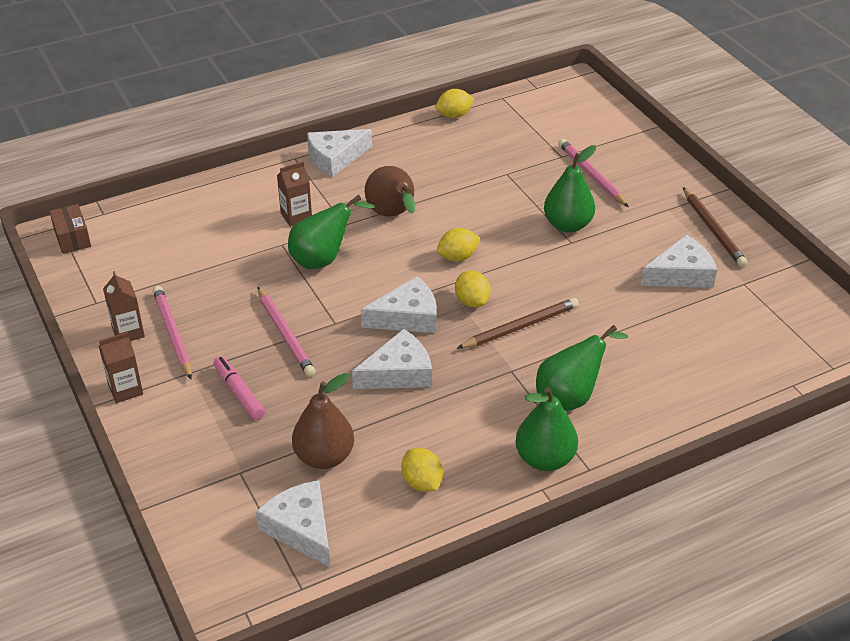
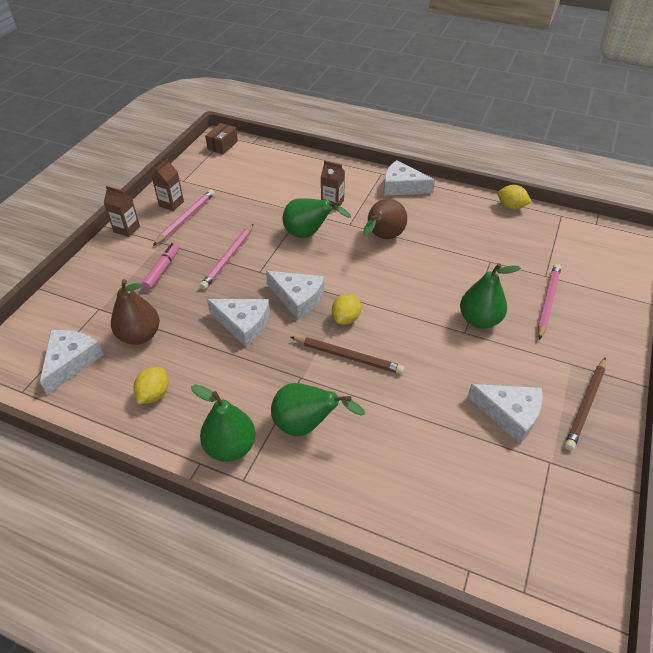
camera: 50 degrees right, 5 degrees up
yellow lemon [437,228,480,262] -> none

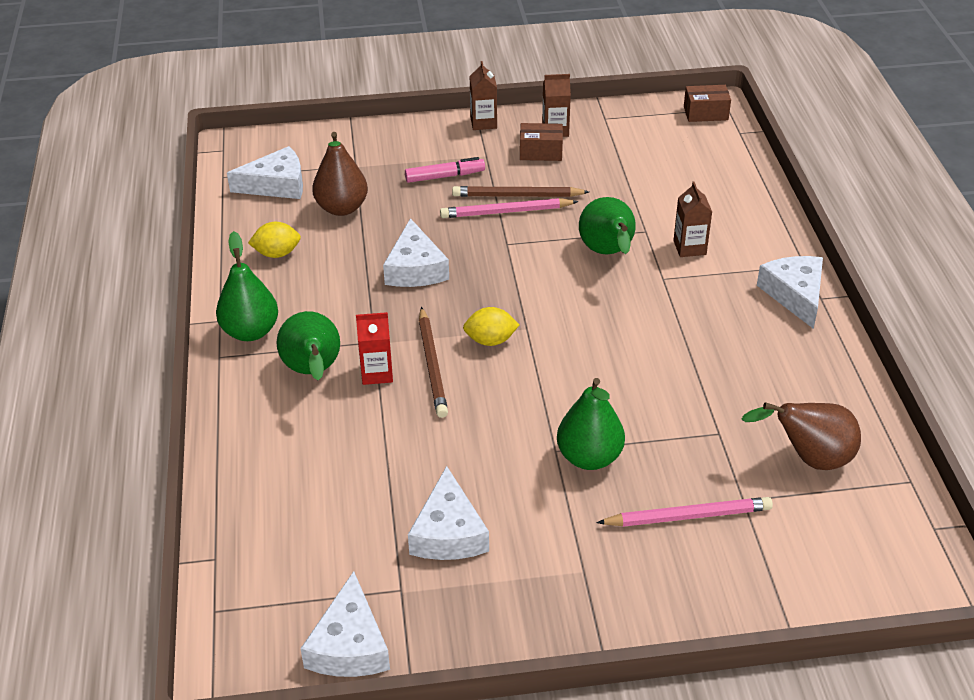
camera: 60 degrees right, 5 degrees down
pink pencil [153,190,215,246] -> brown box [520,123,563,161]
white cheese [266,271,324,320] -> white cheese moved to [300,571,390,677]
brown pear [363,199,407,239] -> brown pear moved to [742,402,861,470]
yellow lemon [497,185,532,209] -> none
brown pencil [565,357,606,451] -> brown pencil moved to [452,186,589,197]
none -> red carton [356,312,393,385]

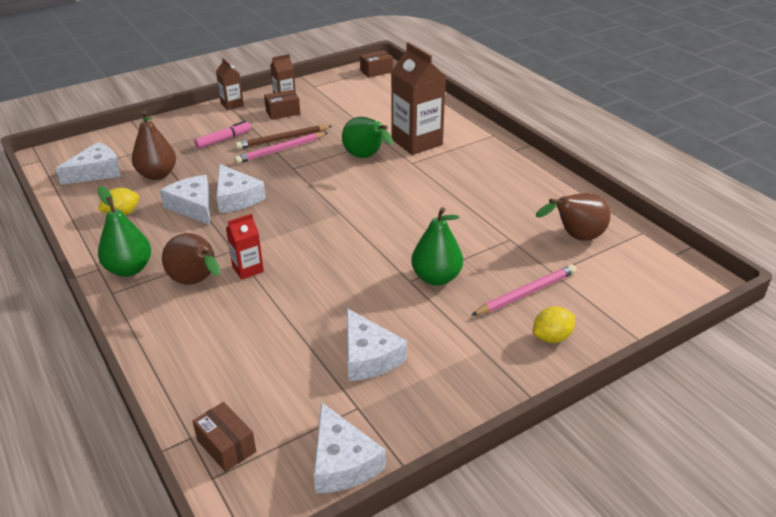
camera: 25 degrees left, 5 degrees down
green pear [276,311,340,380] -> brown pear [162,233,220,285]
brown pencil [419,307,448,418] -> none
yellow lemon [463,307,520,346] -> yellow lemon moved to [533,306,575,343]
brown carton [673,181,712,257] -> brown carton [391,42,446,155], size x1.95
white cheese [757,256,823,329] -> white cheese moved to [160,175,210,225]
none -> brown box [193,402,256,472]

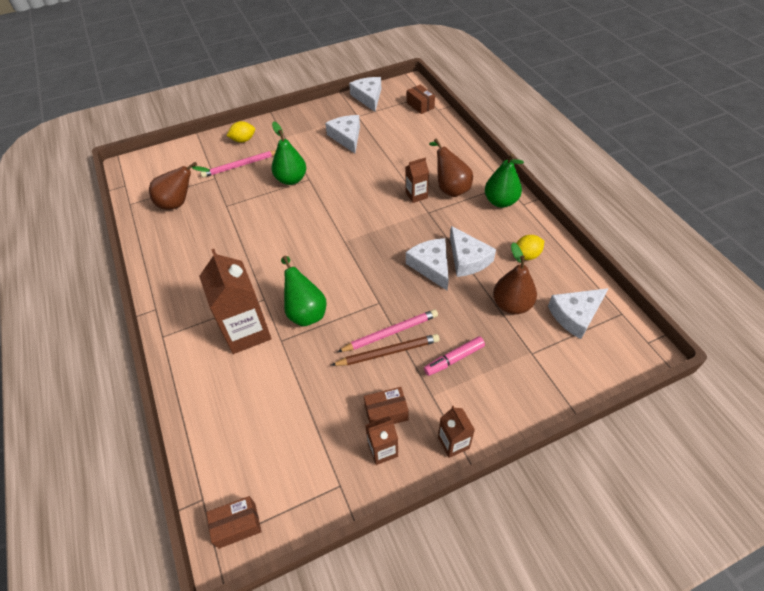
camera: 170 degrees left, 15 degrees up
red carton [226,214,264,280] -> brown carton [406,157,429,203]

